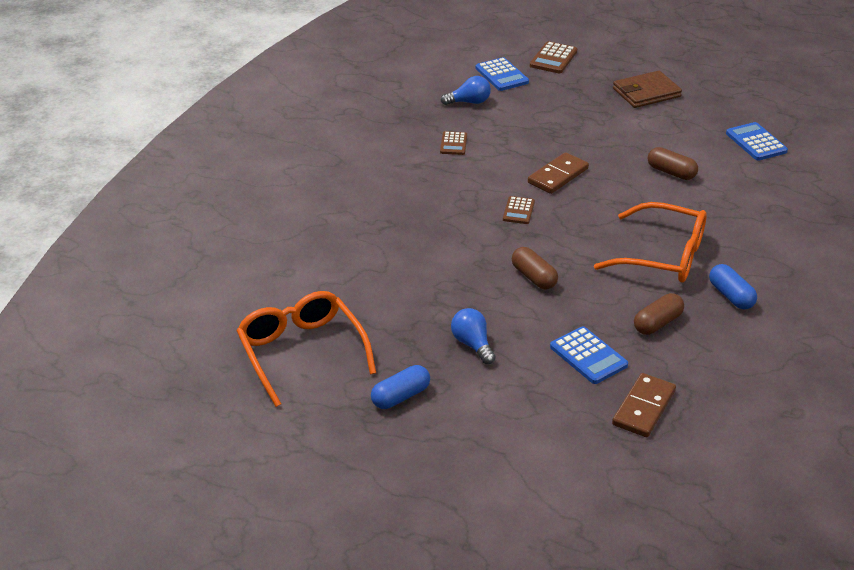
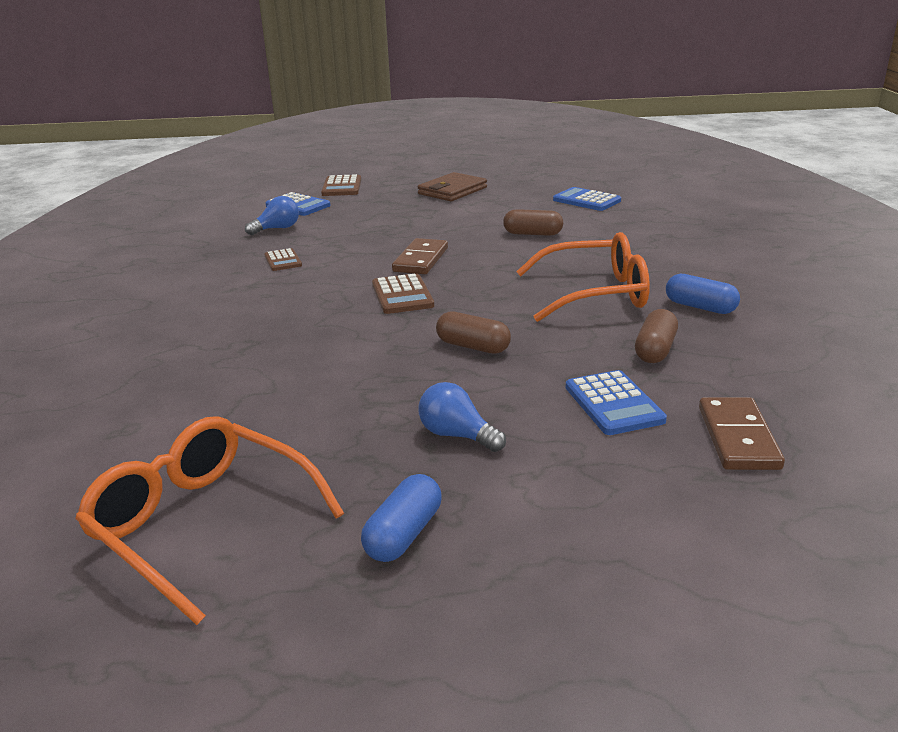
camera: 25 degrees left, 10 degrees down
brown calculator [503,196,535,224] -> brown calculator [372,273,434,314], size x1.51
blue calculator [550,326,628,384] -> blue calculator turned 45 degrees clockwise [566,370,667,435]

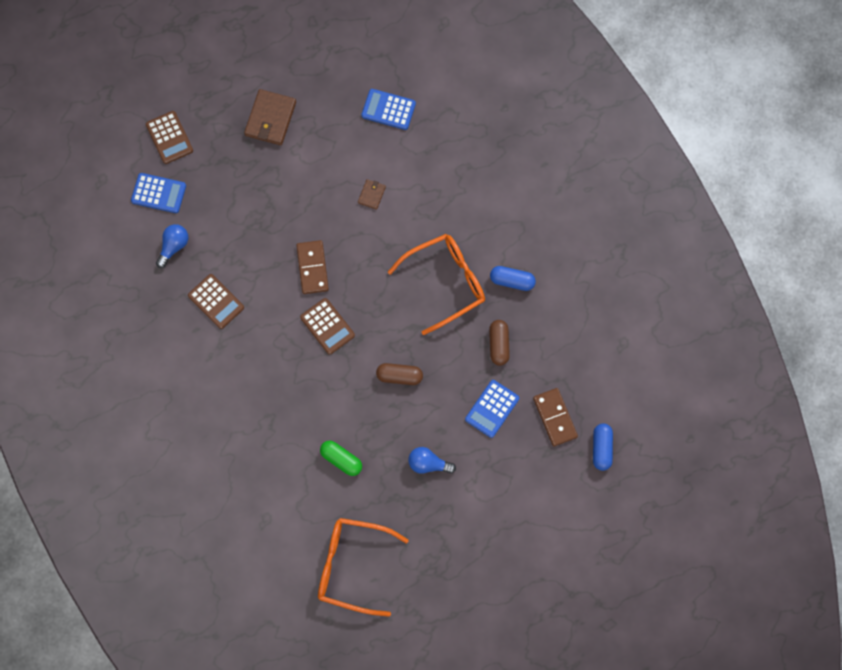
camera: 25 degrees left, 45 degrees up
brown calculator [265,248,302,271] -> brown calculator [188,274,244,329], size x1.51
blue capsule [361,474,441,562] -> blue capsule moved to [593,423,613,471]
brown capsule [503,209,563,236] -> brown wallet [358,179,386,210]
blue calculator [566,370,667,435] -> blue calculator turned 75 degrees clockwise [465,380,519,438]
none -> green capsule [320,440,362,476]

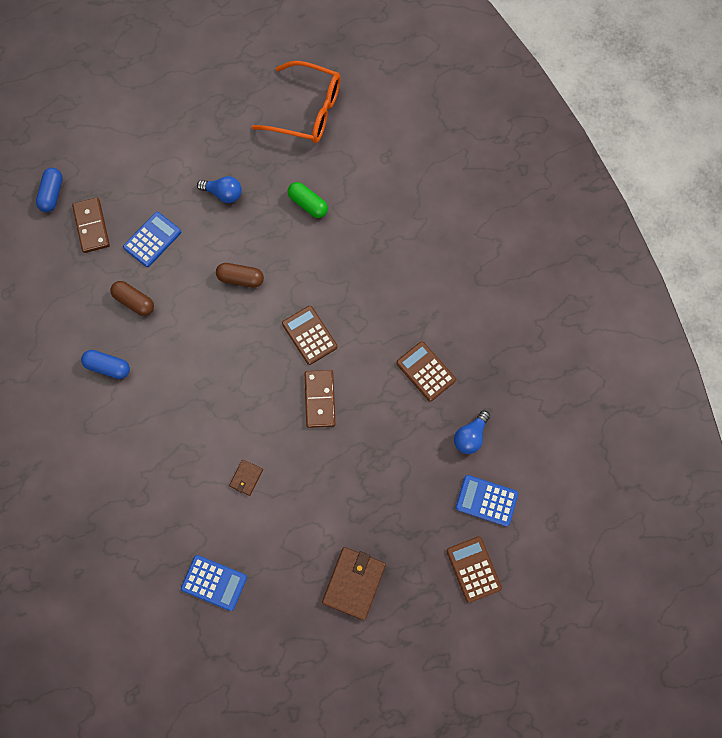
camera: 175 degrees left, 0 degrees up
orange glasses [388,234,485,335] -> none
brown capsule [489,320,510,366] -> brown capsule turned 60 degrees counterclockwise [110,281,154,316]

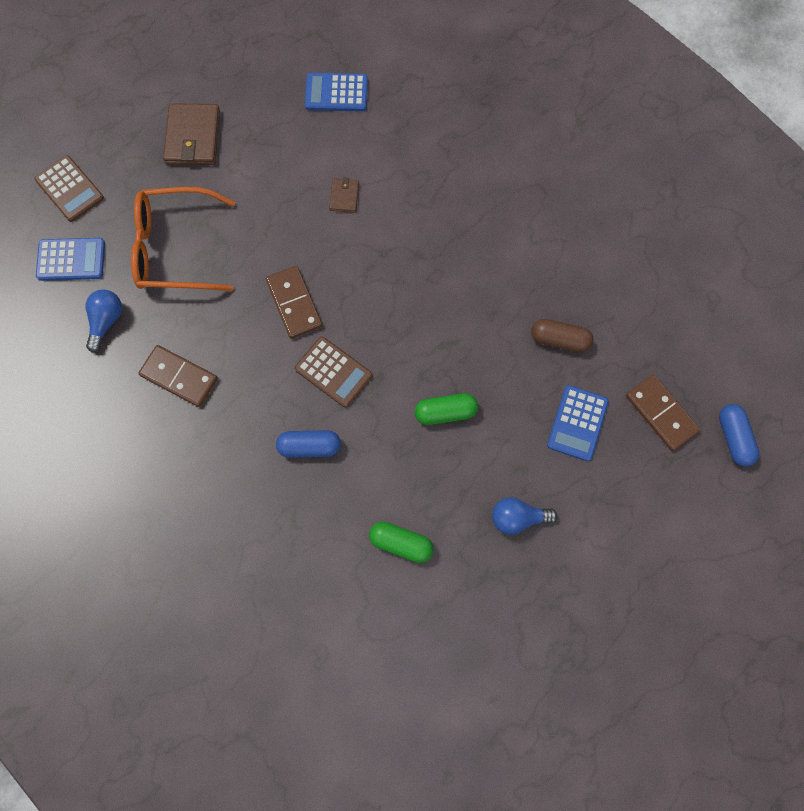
camera: 160 degrees right, 0 degrees up
blue capsule [81,350,130,379] -> blue capsule moved to [276,430,341,458]
brown capsule [216,263,264,288] -> green capsule [415,393,478,425]
orange glasses [252,61,341,143] -> orange glasses moved to [131,187,235,291]
brown calculator [396,341,456,401] -> brown domino [138,345,218,407]

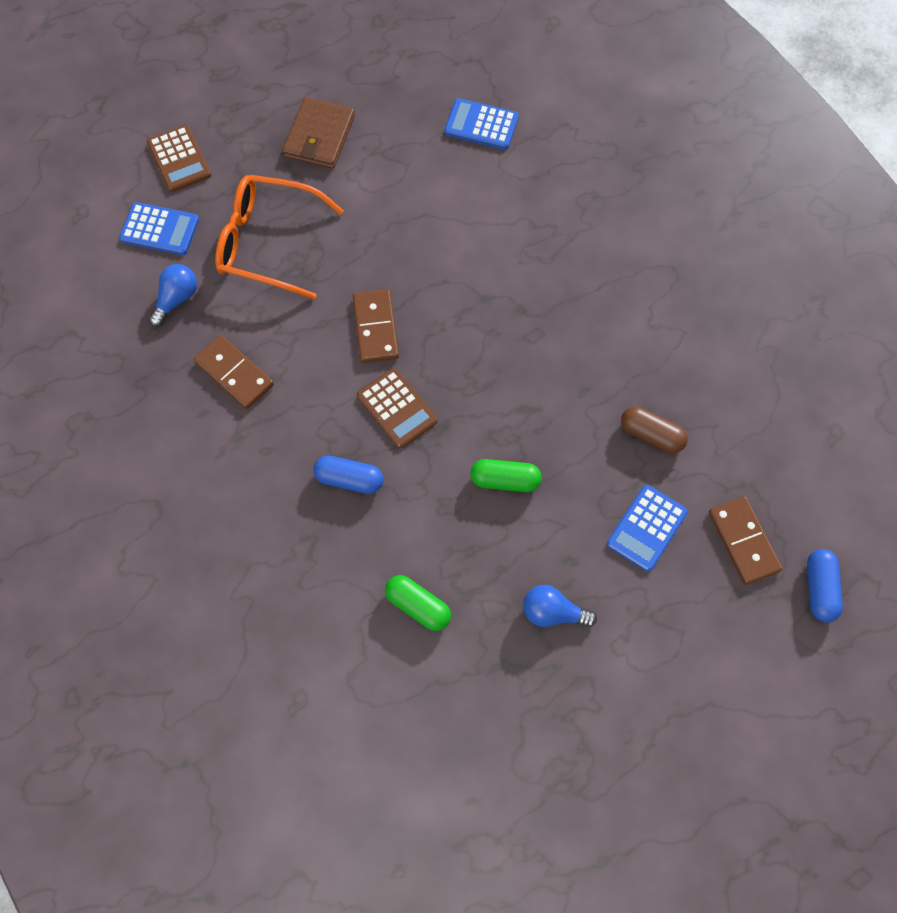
camera: 15 degrees right, 5 degrees down
brown wallet [329,178,359,213] -> none

